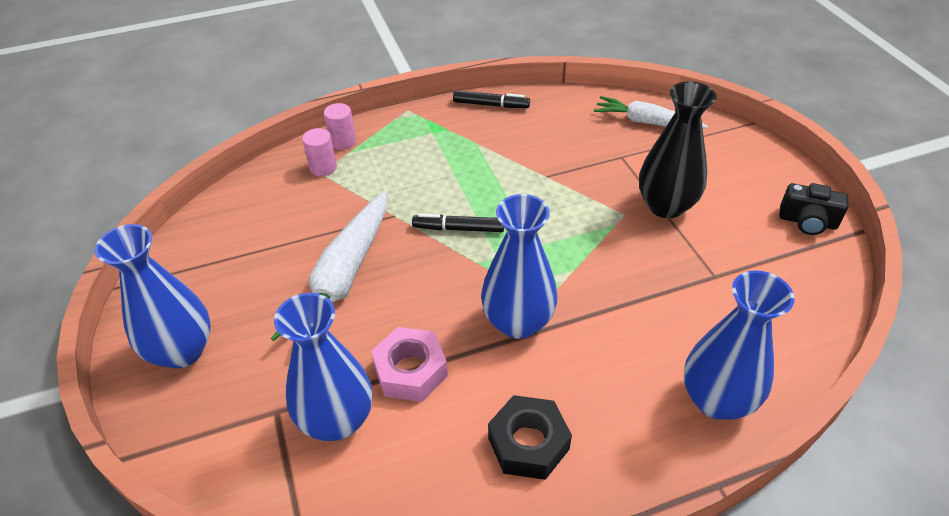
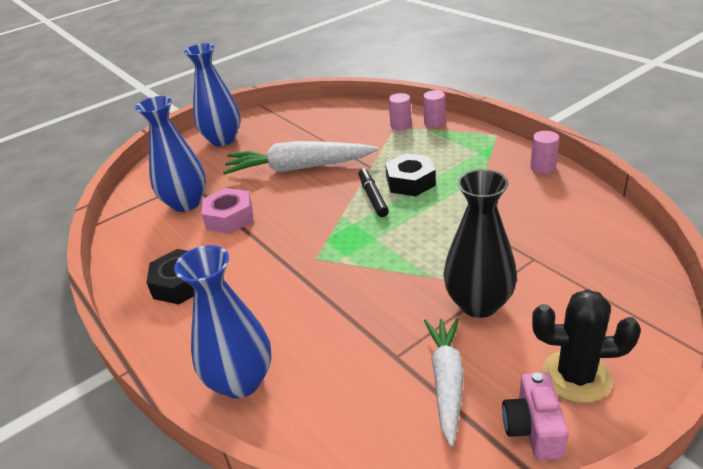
camera: 75 degrees right, 10 degrees down
black marker [453,90,530,108] -> pink cylinder [530,131,559,174]
blue vase [481,194,558,339] -> none
white carrot [594,96,708,129] -> white carrot moved to [424,318,464,447]
black camera [780,183,848,235] -> pink camera [502,372,569,460]
none -> black nut [385,153,436,196]
none -> black cactus [532,289,641,403]

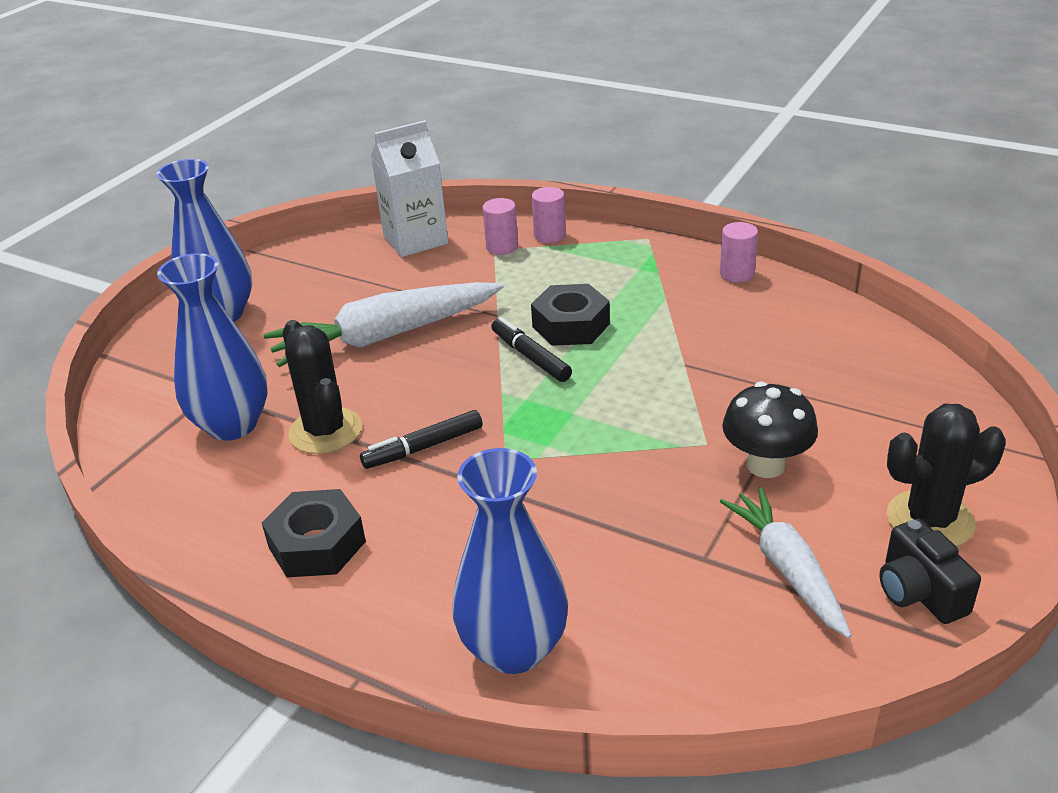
camera: 25 degrees left, 0 degrees up
pink nut [202,188,253,234] -> black cactus [283,320,362,454]
black vase [443,169,517,318] -> black mushroom [722,382,818,478]
pink camera [502,372,569,460] -> black camera [879,518,981,624]
none -> black marker [360,410,483,469]
none -> white carton [371,120,448,257]

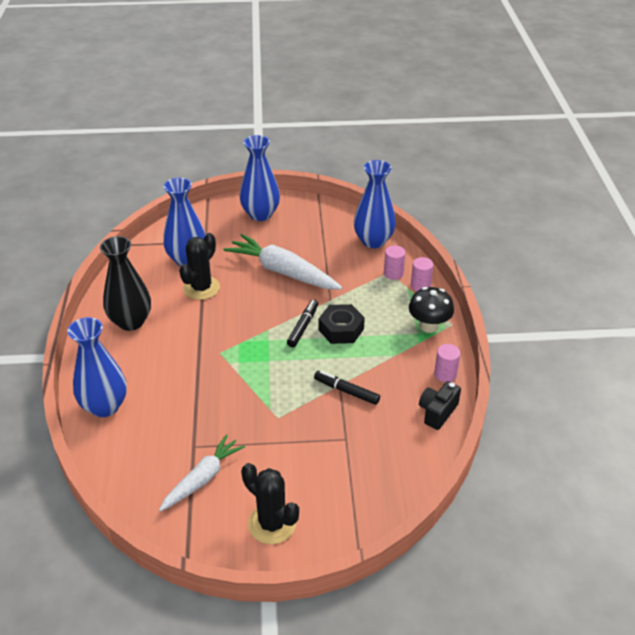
camera: 55 degrees right, 5 degrees up
black nut [262,489,366,577] -> black vase [100,236,151,331]
black marker [360,410,483,469] -> black marker moved to [314,371,380,405]
white carton [371,120,448,257] -> blue vase [354,160,396,248]
black mushroom [722,382,818,478] -> black mushroom moved to [409,287,454,333]
black camera [879,518,981,624] -> black camera moved to [419,381,461,430]

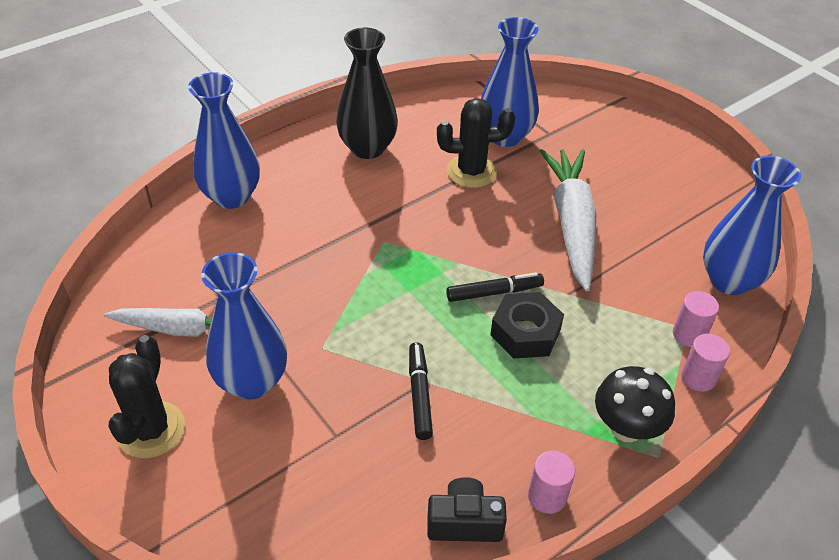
camera: 55 degrees right, 5 degrees up
blue vase [240,135,280,221] -> blue vase moved to [201,252,287,399]

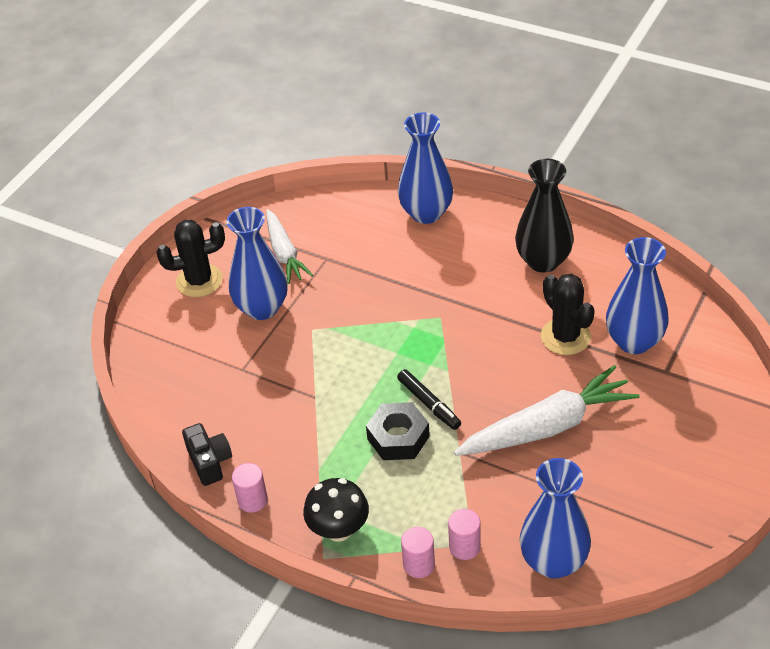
camera: 70 degrees right, 0 degrees up
black marker [409,342,433,440] -> none

